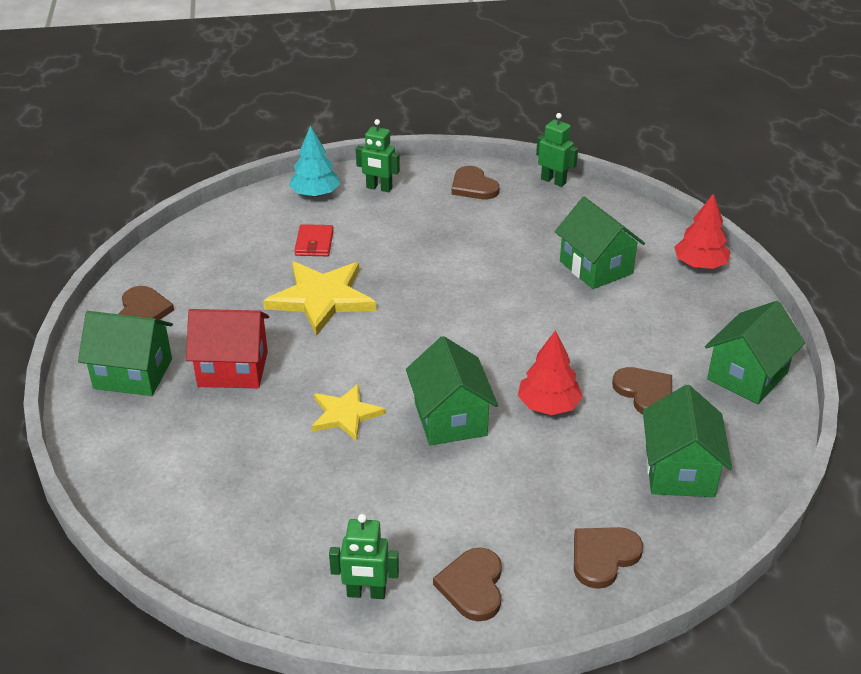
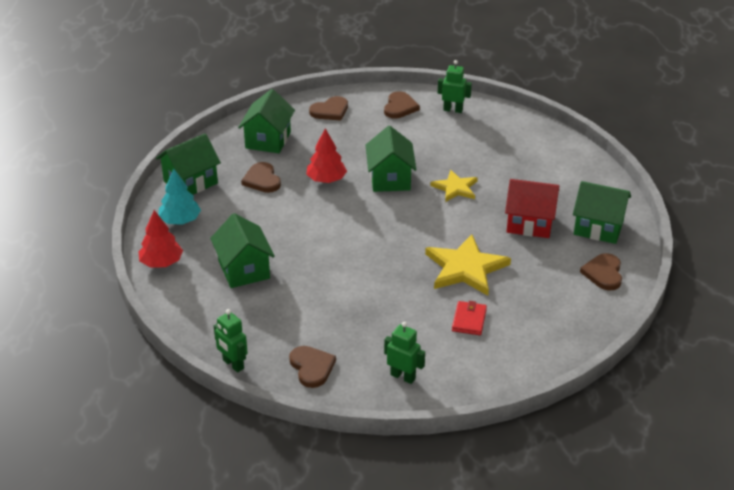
camera: 170 degrees left, 0 degrees up
turquoise tree [289,126,340,197] -> turquoise tree moved to [158,169,201,225]

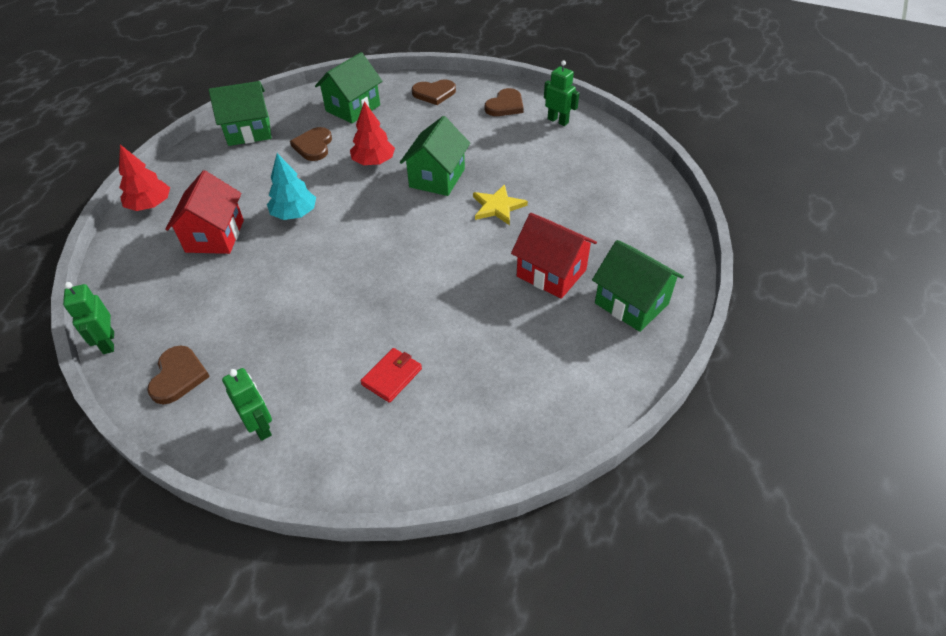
camera: 25 degrees right, 10 degrees up
turquoise tree [158,169,201,225] -> turquoise tree moved to [267,153,316,220]
green house [210,213,275,288] -> red house [165,170,244,254]
yellow star [425,234,511,296] -> none
brown heart [580,253,622,291] -> none

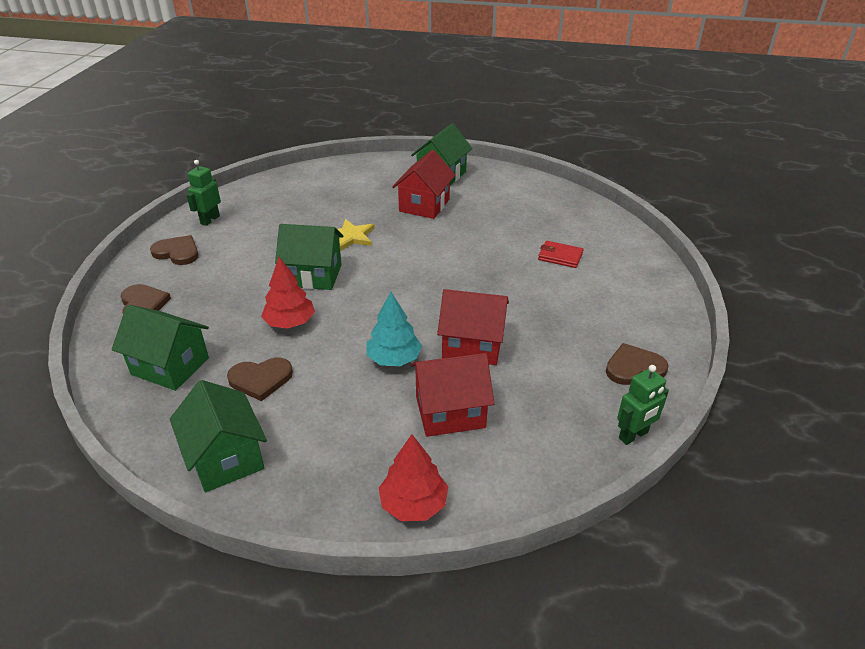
camera: 105 degrees left, 10 degrees down
green robot [222,368,272,441] -> none
none -> red house [437,289,509,365]

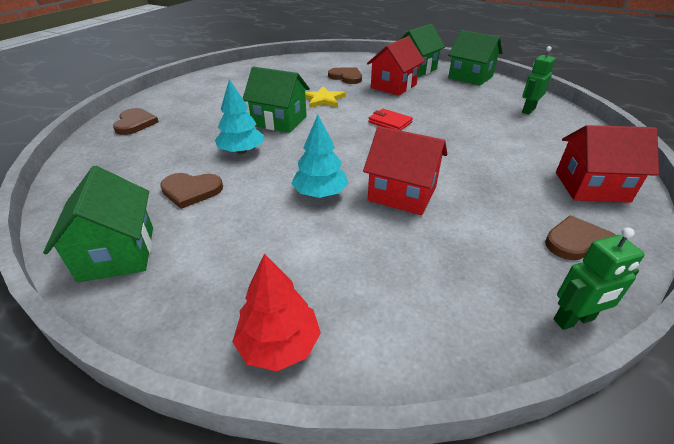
camera: 15 degrees right, 0 degrees up
green house [112,305,209,391] -> green house moved to [448,30,503,86]
brown heart [150,235,199,265] -> brown heart moved to [328,67,362,84]
green robot [187,160,221,226] -> green robot moved to [522,46,555,115]
red tree [261,257,315,329] -> turquoise tree [215,79,264,154]
red house [410,353,494,437] -> red house moved to [556,125,659,203]
red wallet [538,241,583,268] -> red wallet moved to [368,109,413,130]

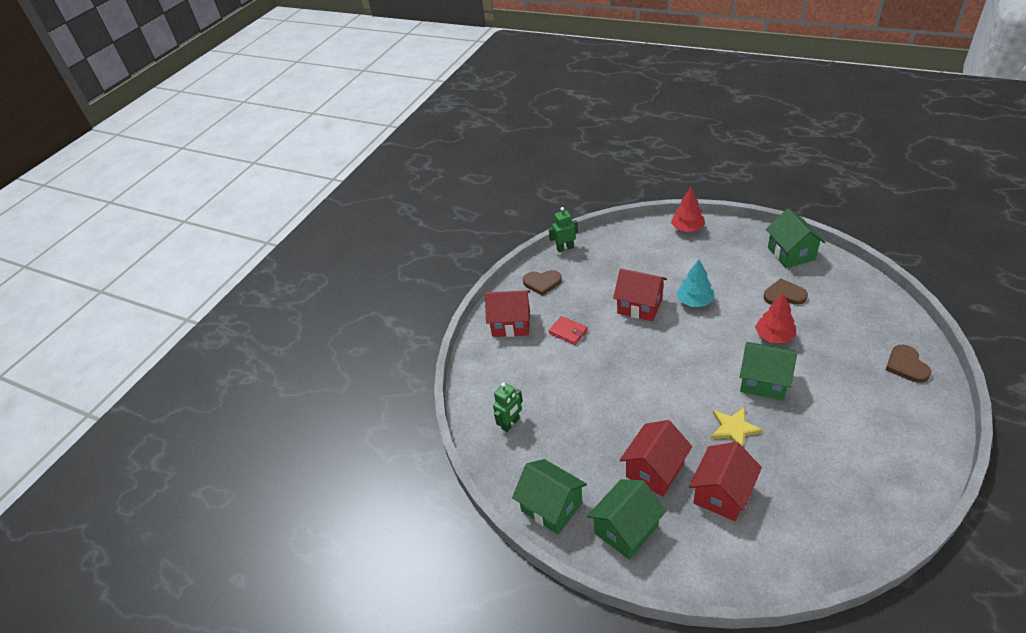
camera: 175 degrees left, 5 degrees up
turquoise tree [215,79,264,154] -> red tree [755,293,796,343]
brown heart [328,67,362,84] -> red house [689,442,762,521]
red wallet [368,109,413,130] -> red wallet moved to [549,316,588,345]

